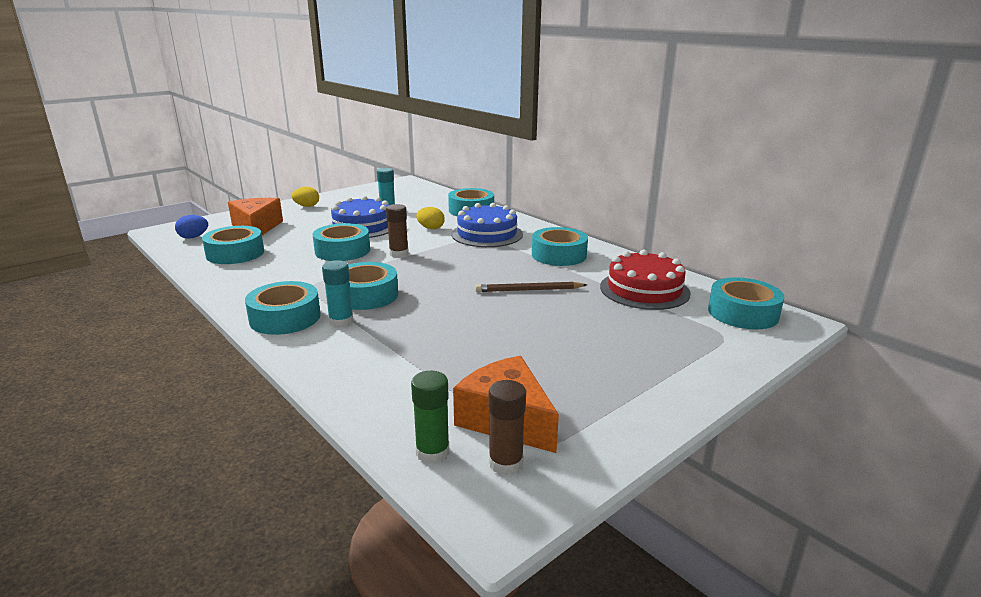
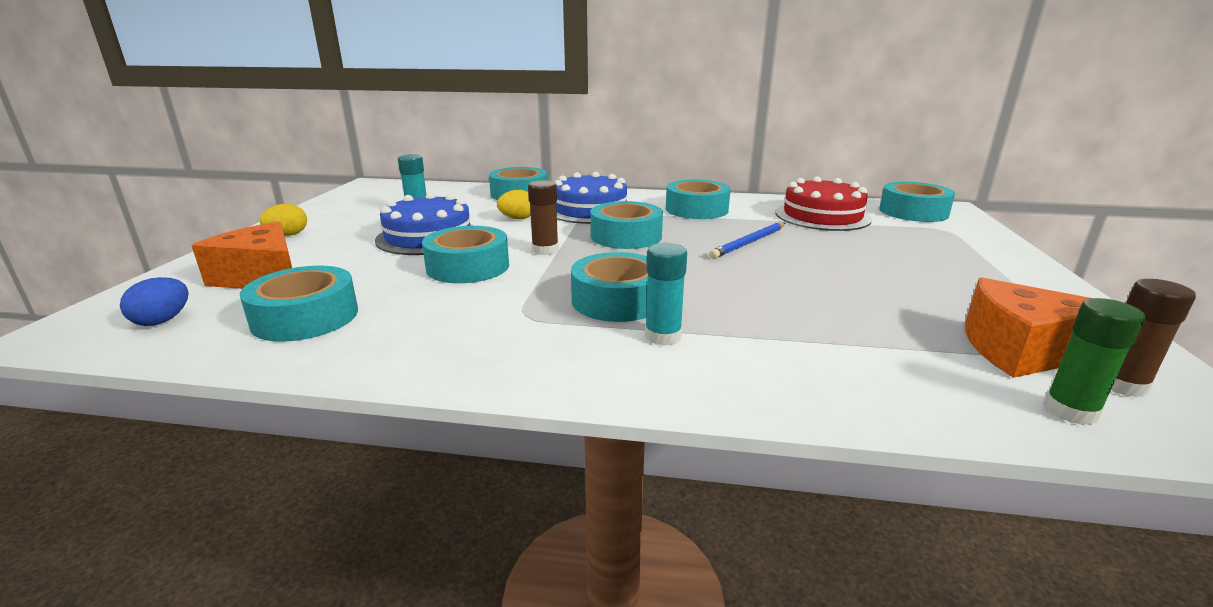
camera: 40 degrees left, 0 degrees up
turquoise tape [245,281,321,335] -> turquoise tape moved to [590,201,663,249]
brown pencil [475,282,587,292] -> blue pencil [709,223,785,259]

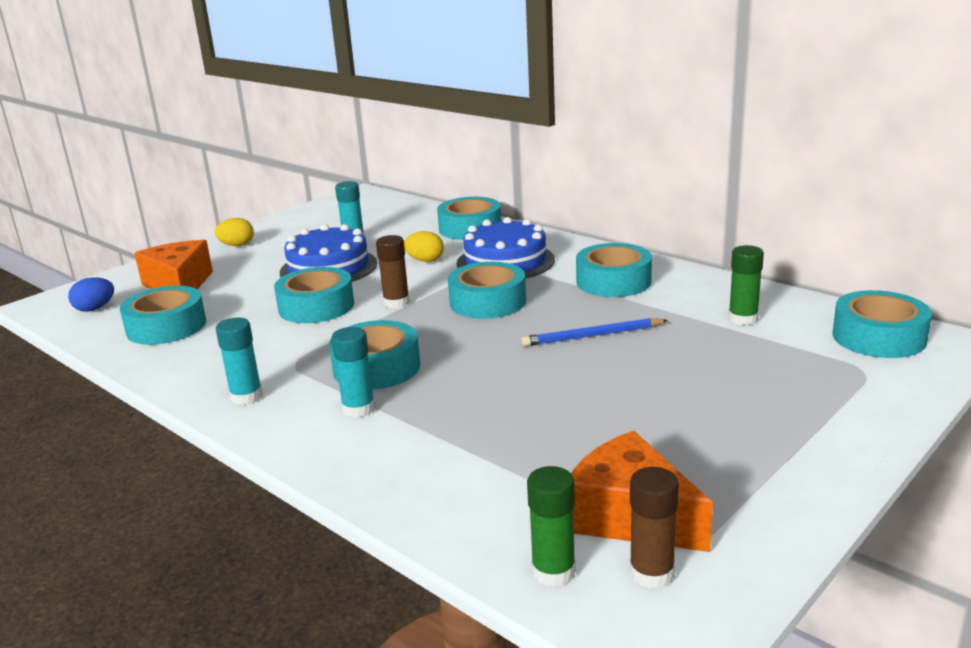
camera: 35 degrees right, 0 degrees up
red cake [775,176,872,231] -> green glue stick [729,245,764,325]
none -> turquoise glue stick [216,317,263,405]

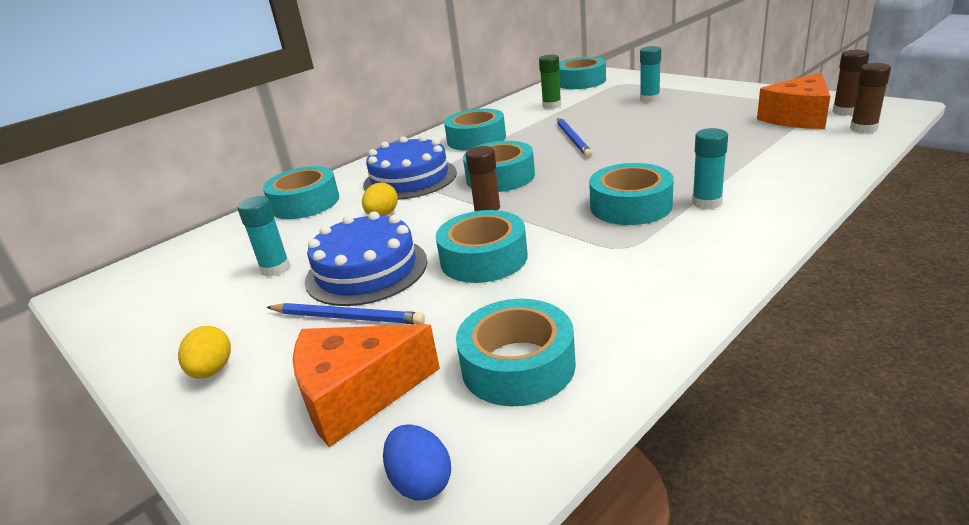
camera: 85 degrees left, 5 degrees up
turquoise glue stick [216,317,263,405] -> turquoise glue stick moved to [640,46,661,102]
green glue stick [527,466,576,587] -> brown glue stick [850,63,891,133]
none -> blue pencil [267,303,425,324]

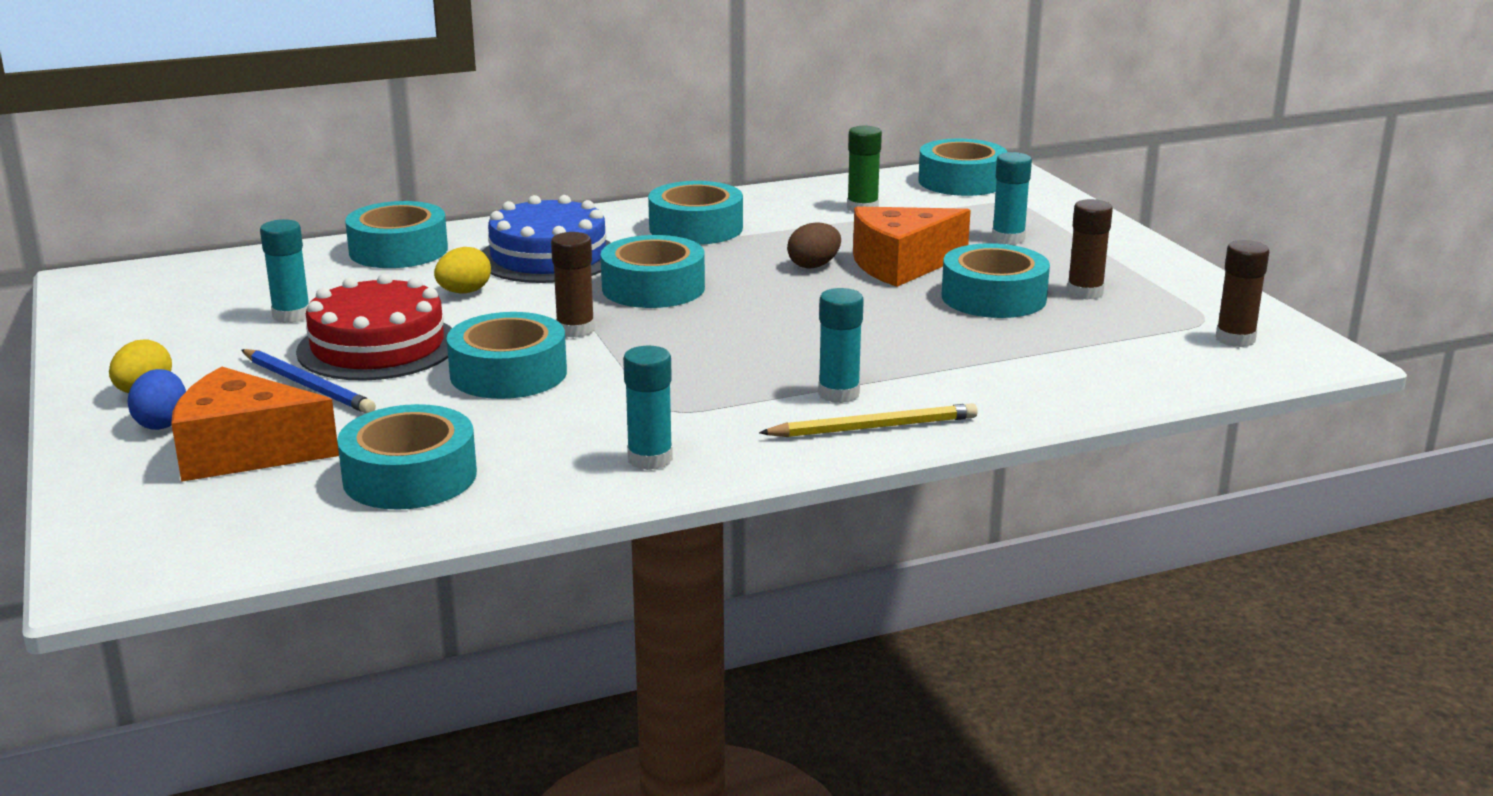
camera: 20 degrees right, 5 degrees down
blue cake [305,211,427,306] -> red cake [296,274,452,381]
blue egg [383,424,451,500] -> blue egg moved to [127,369,186,430]
blue pencil [557,118,592,157] -> brown egg [787,222,841,269]
turquoise tape [589,163,674,225] -> turquoise tape moved to [942,243,1050,318]
orange cheese [757,72,830,129] -> orange cheese moved to [853,206,971,287]
brown glue stick [850,63,891,133] -> brown glue stick moved to [1067,199,1113,300]
none -> turquoise glue stick [623,346,673,470]
none -> yellow pencil [759,403,977,437]

